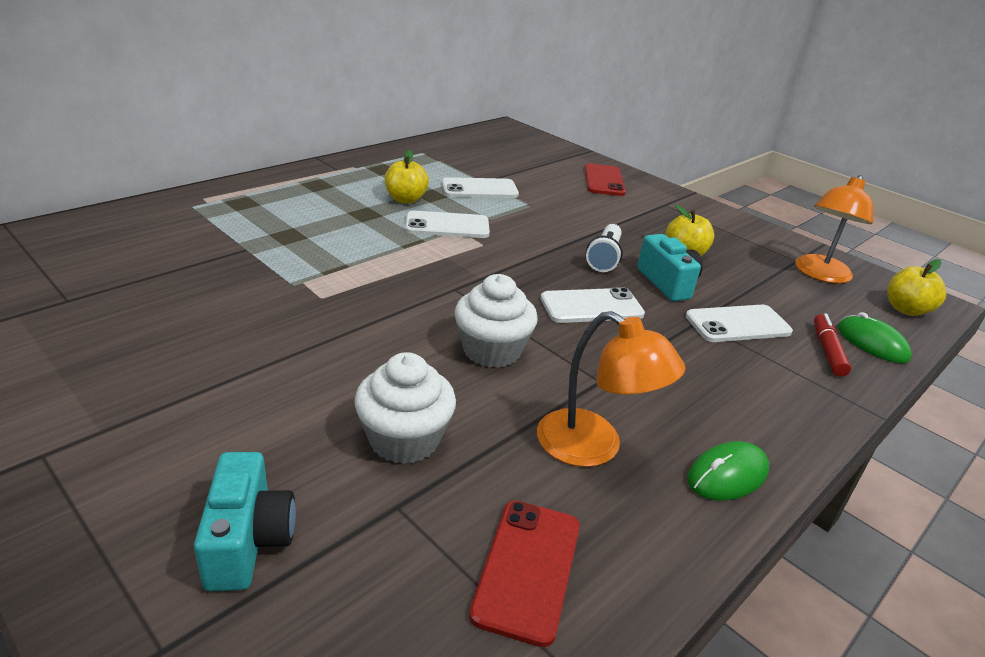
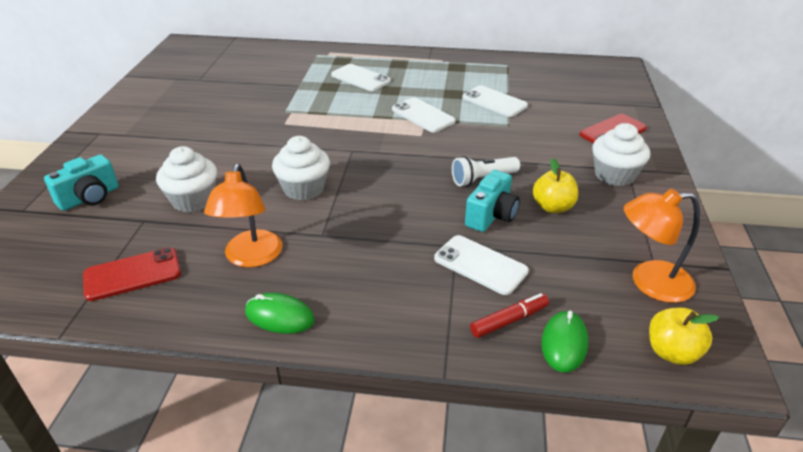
camera: 55 degrees right, 5 degrees up
yellow apple [385,150,429,204] -> none
white phone [541,287,645,323] -> white phone moved to [331,64,391,91]
none -> white cupcake [592,123,650,186]

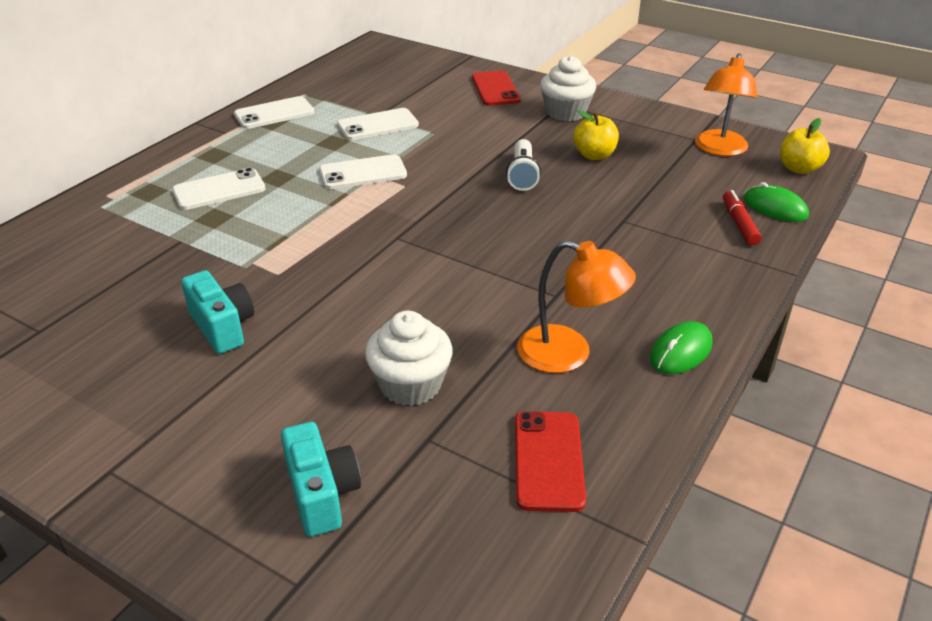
camera: 65 degrees left, 0 degrees up
white cupcake [272,136,330,201] -> none
white phone [434,235,529,295] -> white phone moved to [234,96,314,129]
turquoise camera [465,170,520,232] -> turquoise camera moved to [181,270,254,354]

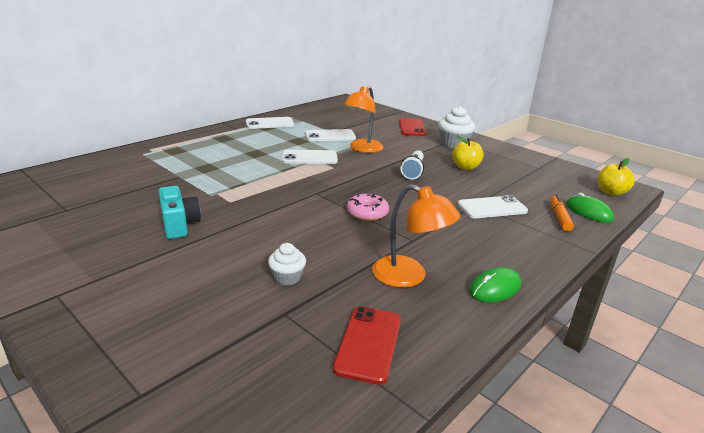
camera: 10 degrees right, 10 degrees down
white phone [172,168,265,210] -> white phone moved to [457,195,528,218]
turquoise camera [281,422,361,537] -> none
white cupcake [365,311,453,406] -> white cupcake [268,243,306,285], size x0.60
orange lamp [695,53,757,156] -> orange lamp moved to [343,86,383,153]
red marker [723,190,762,246] -> orange marker [550,195,574,231]
none -> pink donut [347,194,389,221]

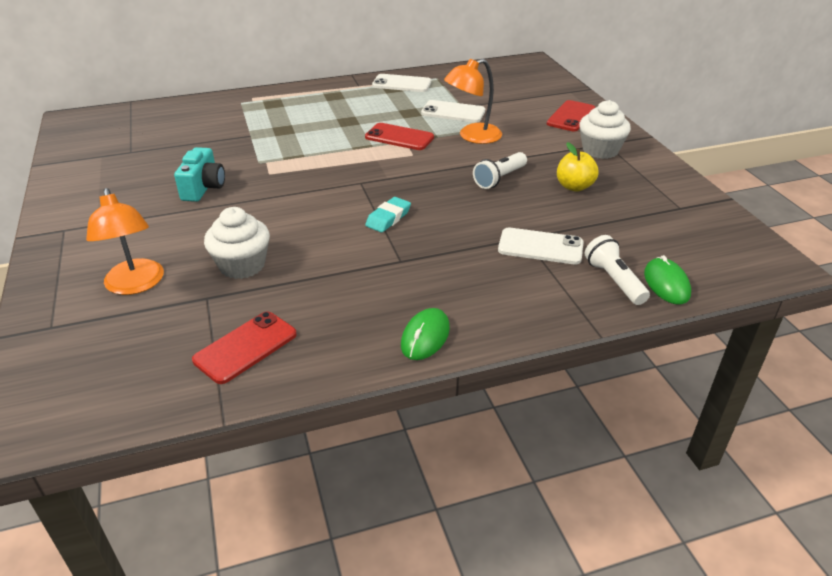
camera: 30 degrees right, 10 degrees up
white cupcake [268,243,306,285] -> white cupcake [204,207,270,279], size x1.67
white phone [282,150,338,164] -> red phone [365,123,434,150]
pink donut [347,194,389,221] -> turquoise eraser [365,197,411,232]
orange lamp [372,184,460,288] -> orange lamp moved to [86,188,164,295]
green mouse [469,267,521,302] -> green mouse turned 60 degrees counterclockwise [401,308,450,360]
orange marker [550,195,574,231] -> white flashlight [585,235,650,305]
yellow apple [597,158,635,196] -> none

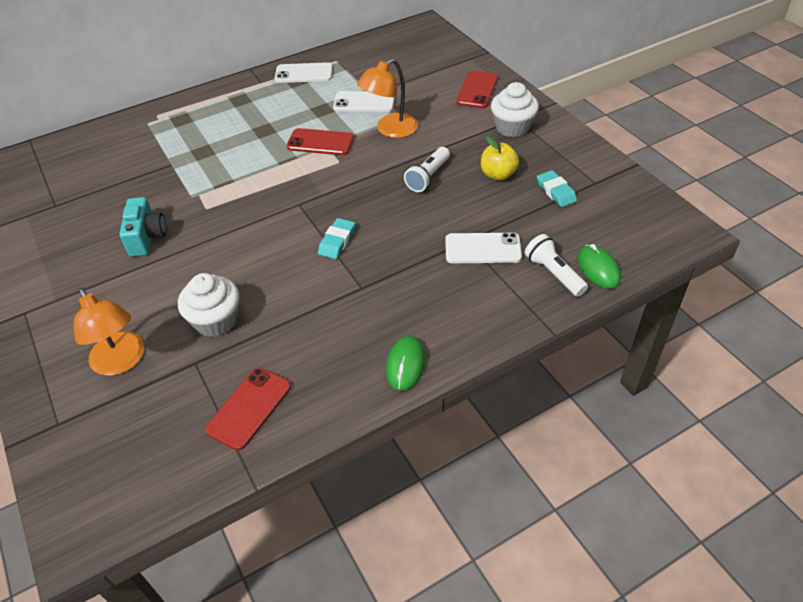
camera: 10 degrees left, 10 degrees up
none -> turquoise eraser [537,170,577,207]

